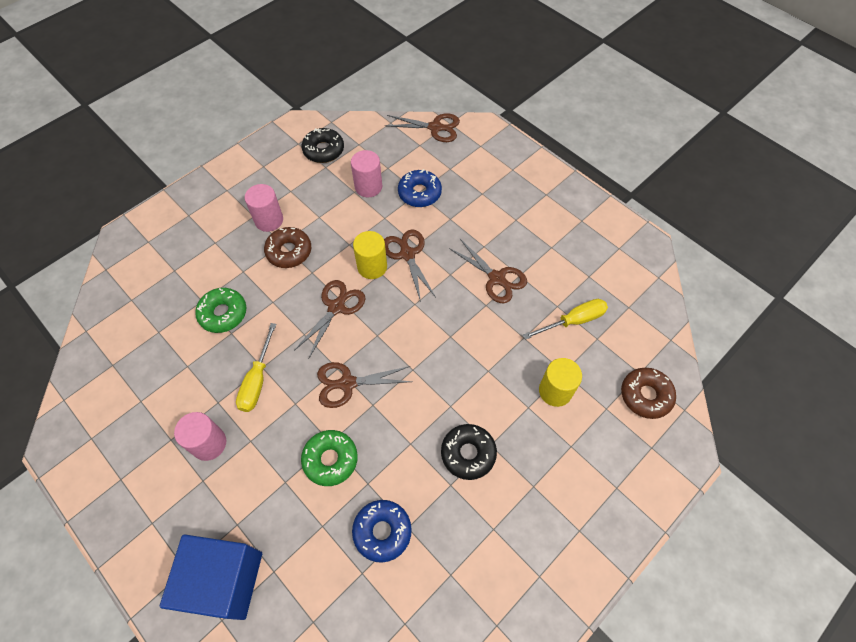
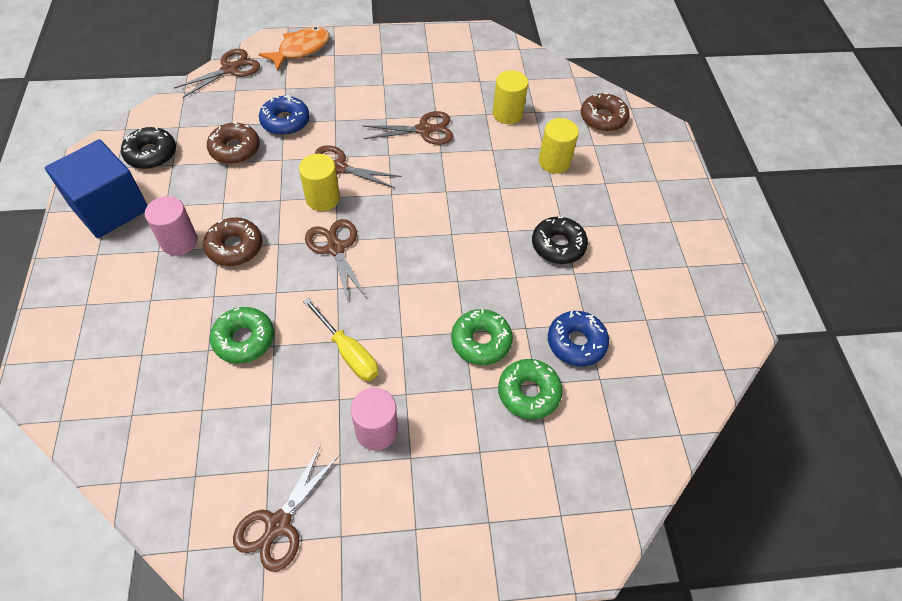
camera: 55 degrees left, 5 degrees down
blue cube [160,535,262,620] -> blue cube moved to [45,139,148,238]
brown scissors [317,362,412,408] -> brown scissors moved to [233,445,340,572]
pink cylinder [351,150,382,197] -> brown donut [207,122,260,164]
yellow screwdriver [523,299,608,340] -> yellow cylinder [493,70,528,124]
none -> orange fish [259,27,330,71]
none -> green donut [498,359,563,419]

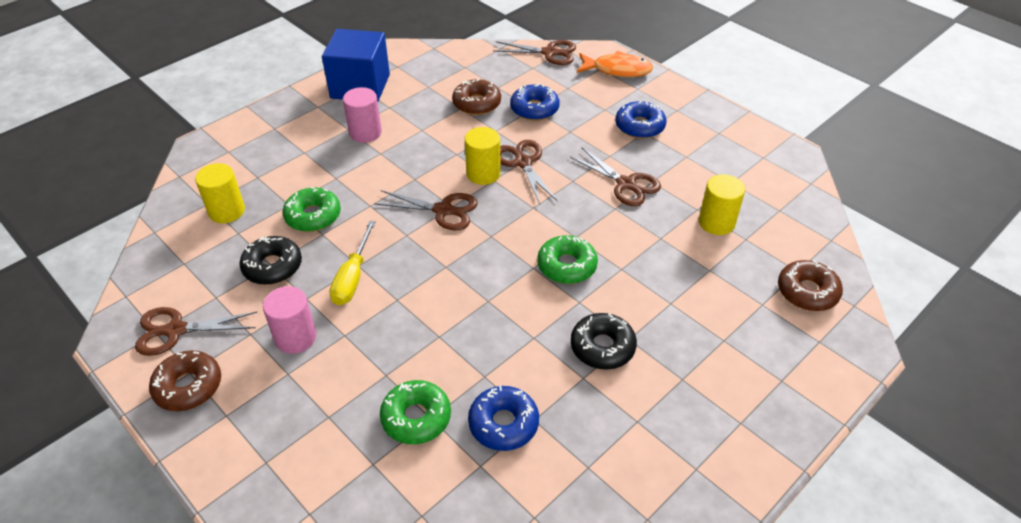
camera: 55 degrees right, 10 degrees down
black donut [121,127,176,169] -> black donut moved to [239,236,302,285]
brown donut [203,217,262,266] -> brown donut moved to [149,350,221,411]
brown scissors [305,219,367,303] -> brown scissors turned 75 degrees clockwise [375,190,478,230]
green donut [451,309,513,365] -> green donut moved to [537,235,598,284]
yellow cylinder [539,118,579,173] -> yellow cylinder moved to [195,163,245,223]
none -> blue donut [615,101,666,139]

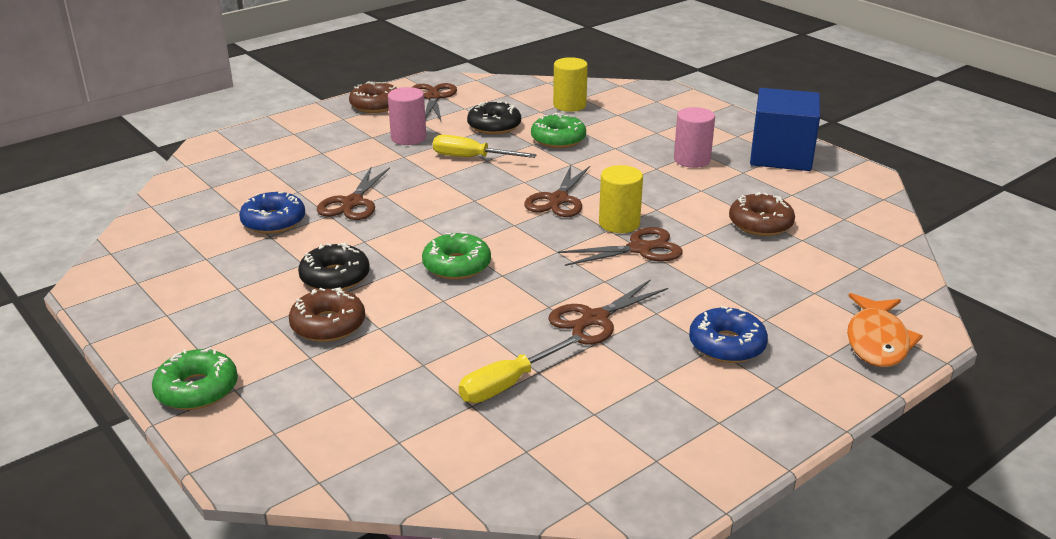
camera: 95 degrees right, 15 degrees down
green donut [380,380,451,444] -> green donut moved to [152,347,238,410]
brown scissors [493,40,576,65] -> brown scissors moved to [317,167,390,220]
blue donut [510,83,560,121] -> none
yellow cylinder [699,174,745,235] -> yellow screwdriver [459,334,582,403]
brown donut [778,260,843,311] -> brown donut moved to [289,287,365,342]

